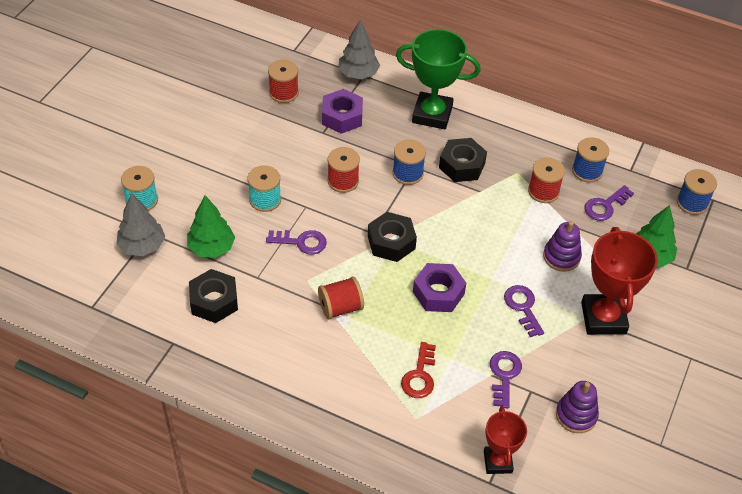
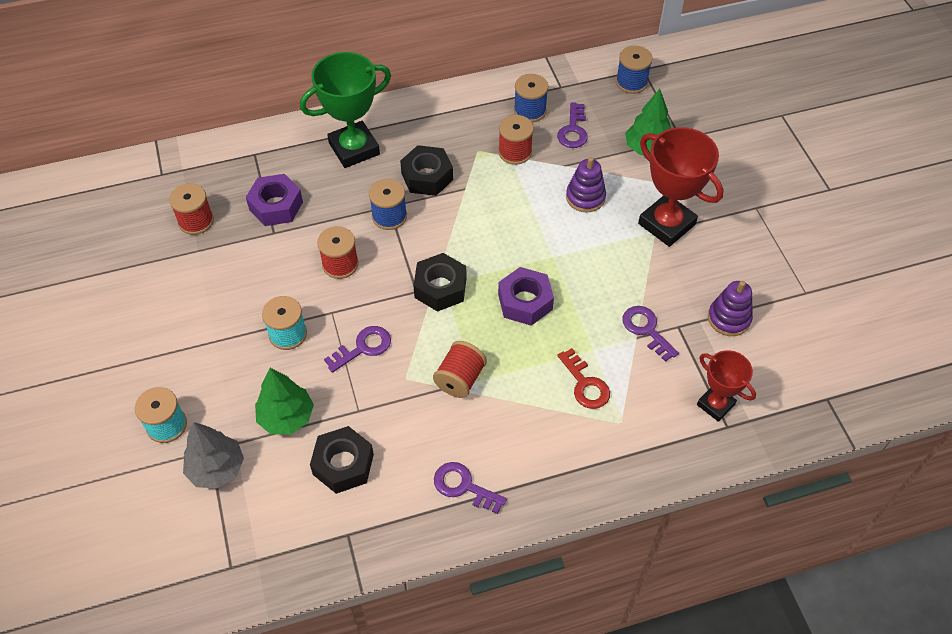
camera: 40 degrees left, 5 degrees up
grey tree [338,19,380,79] -> none
purple key [504,285,544,337] -> purple key moved to [434,462,507,514]

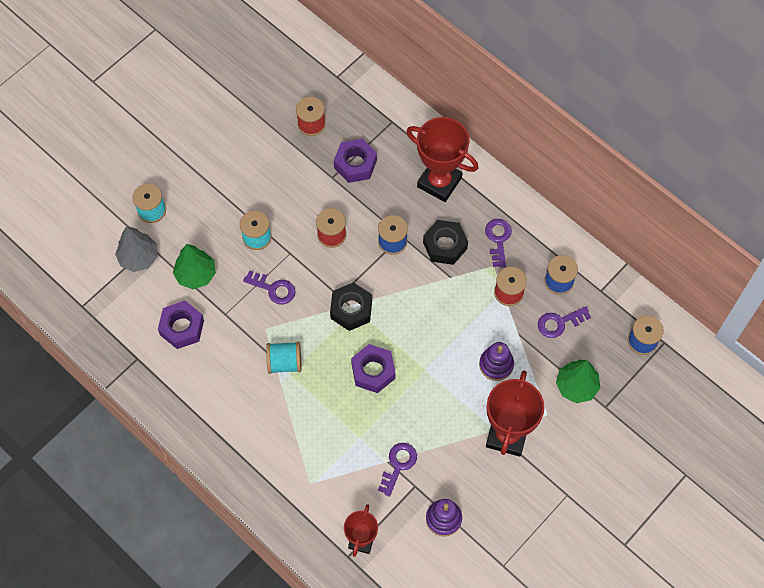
camera: 60 degrees right, 10 degrees up
green trophy [300,52,391,168] -> red trophy [406,117,478,202]
black nut [310,426,374,494] -> purple nut [158,301,204,349]
red spool [433,341,487,398] -> turquoise spool [266,342,301,374]
purple key [434,462,507,514] -> purple key moved to [485,219,512,268]
red key [558,348,610,409] -> none

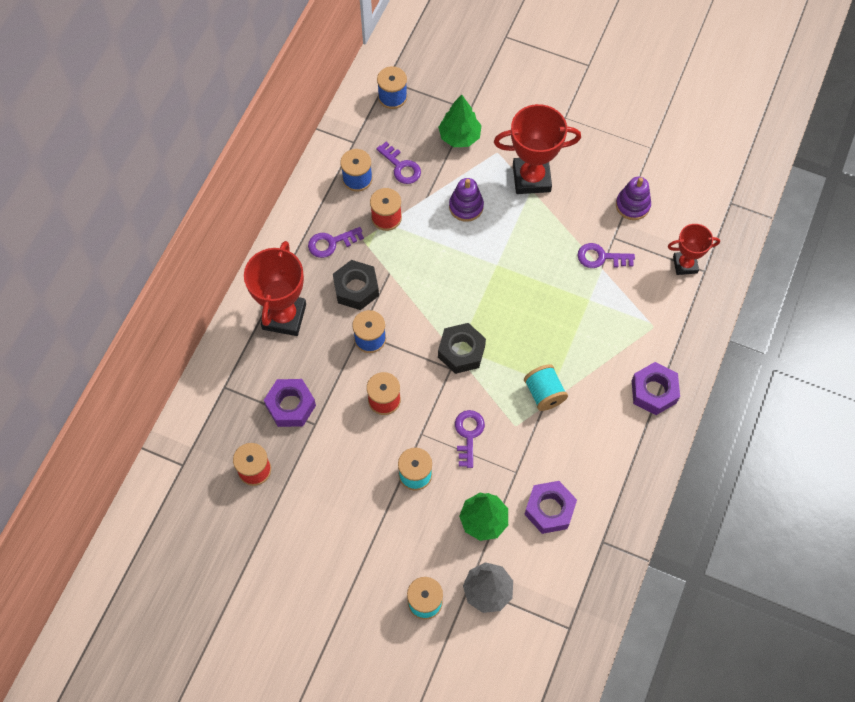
camera: 110 degrees left, 0 degrees up
purple nut [351,344,396,393] -> purple nut moved to [632,362,680,415]

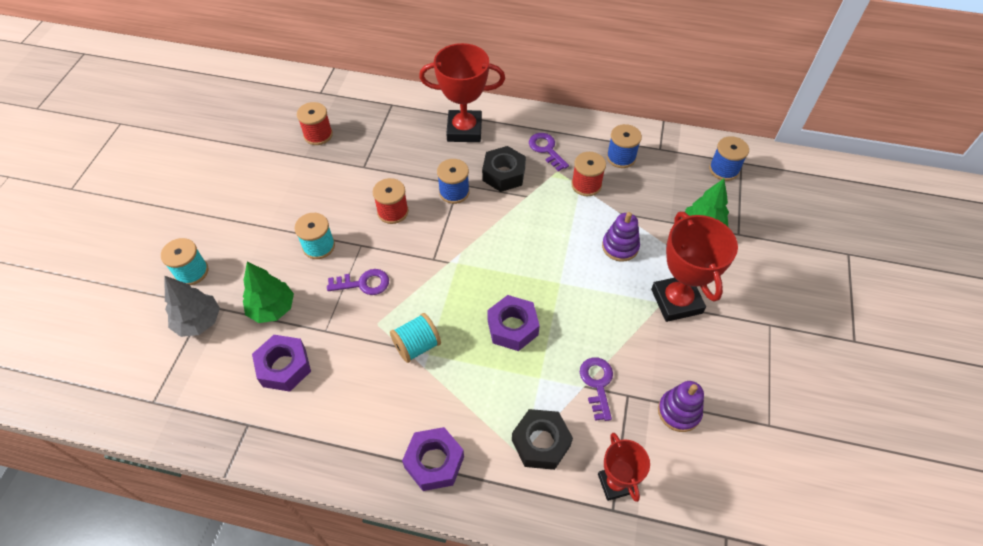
camera: 80 degrees right, 10 degrees down
purple nut [264,379,316,427] -> purple nut moved to [487,295,540,351]
purple key [376,142,421,184] -> none
black nut [438,323,486,374] -> black nut moved to [512,409,573,470]

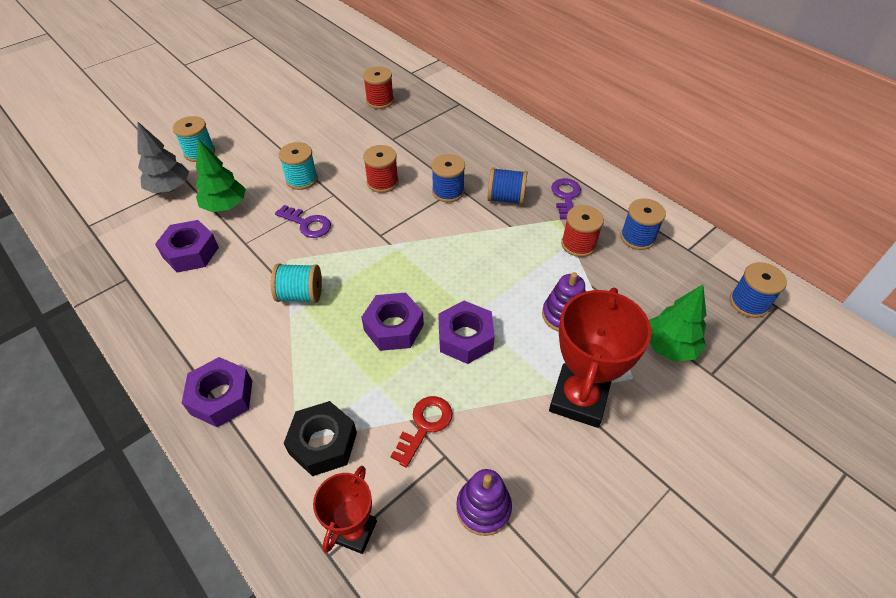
camera: 35 degrees right, 5 degrees down
red trophy [419,43,505,142] -> none
black nut [482,146,526,192] -> blue spool [488,168,527,205]
purple key [580,357,613,421] -> red key [391,396,453,468]
none -> purple nut [439,301,495,364]

